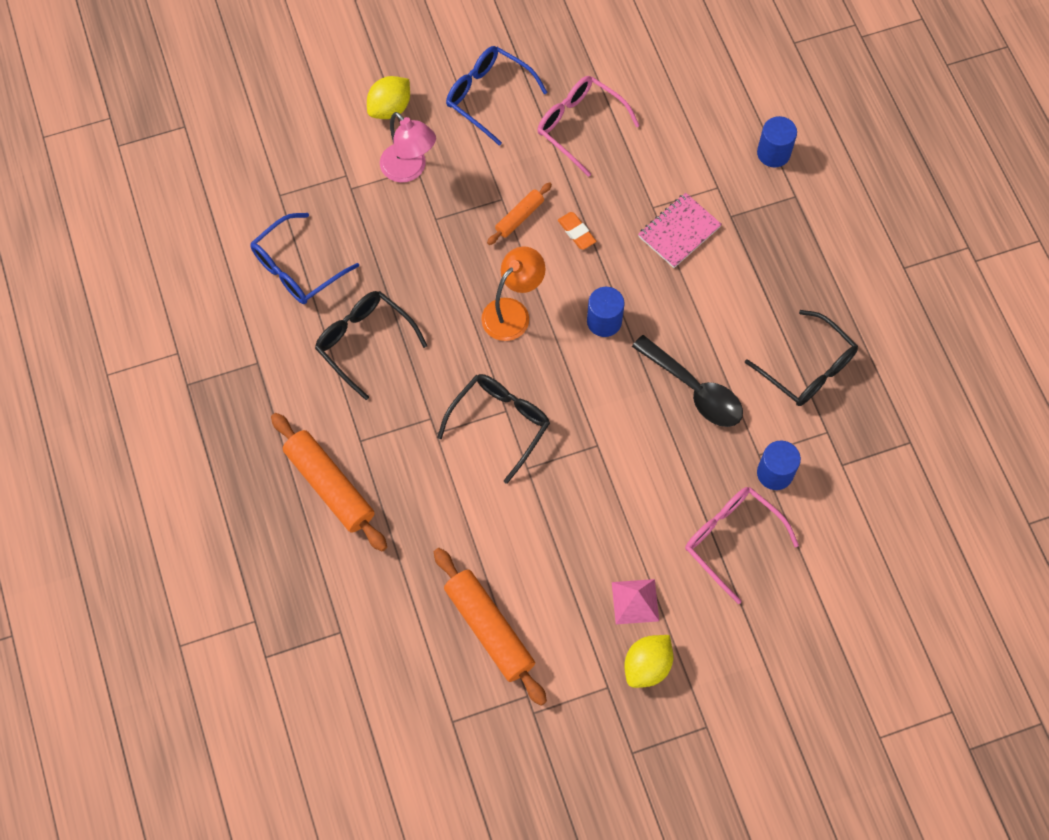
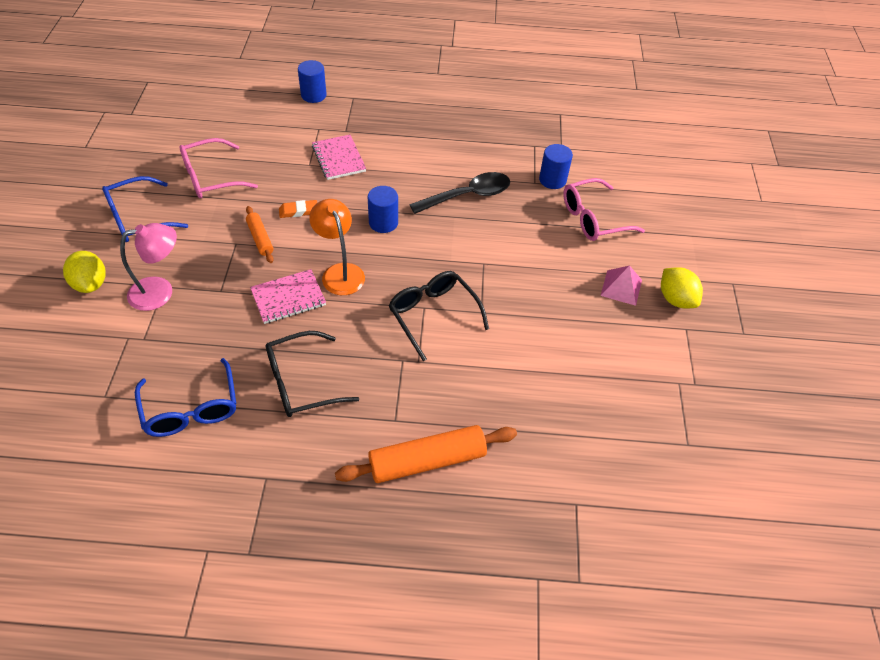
camera: 70 degrees left, 15 degrees down
orange rolling pin [434,548,547,706] -> none
black glasses [745,310,858,406] -> none
none -> pink notebook [250,269,326,324]

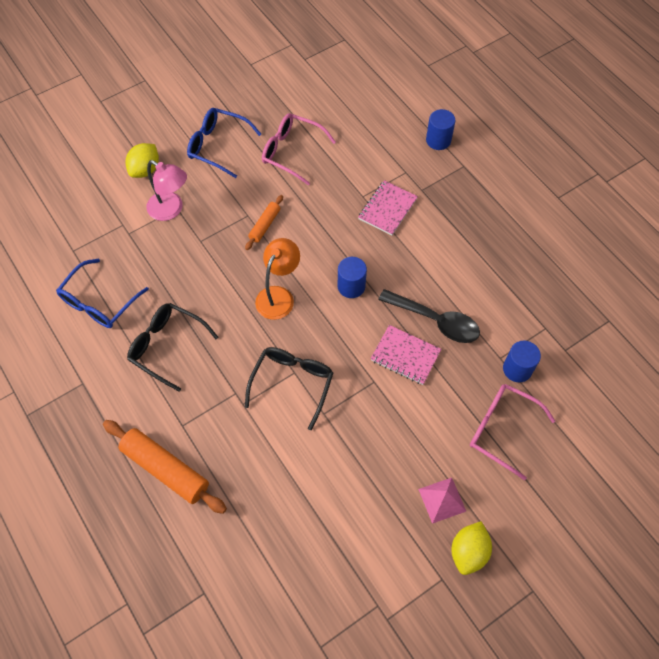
camera: 55 degrees right, 10 degrees up
pink notebook [250,269,326,324] -> pink notebook moved to [370,325,441,385]
orange eraser [279,200,317,218] -> none

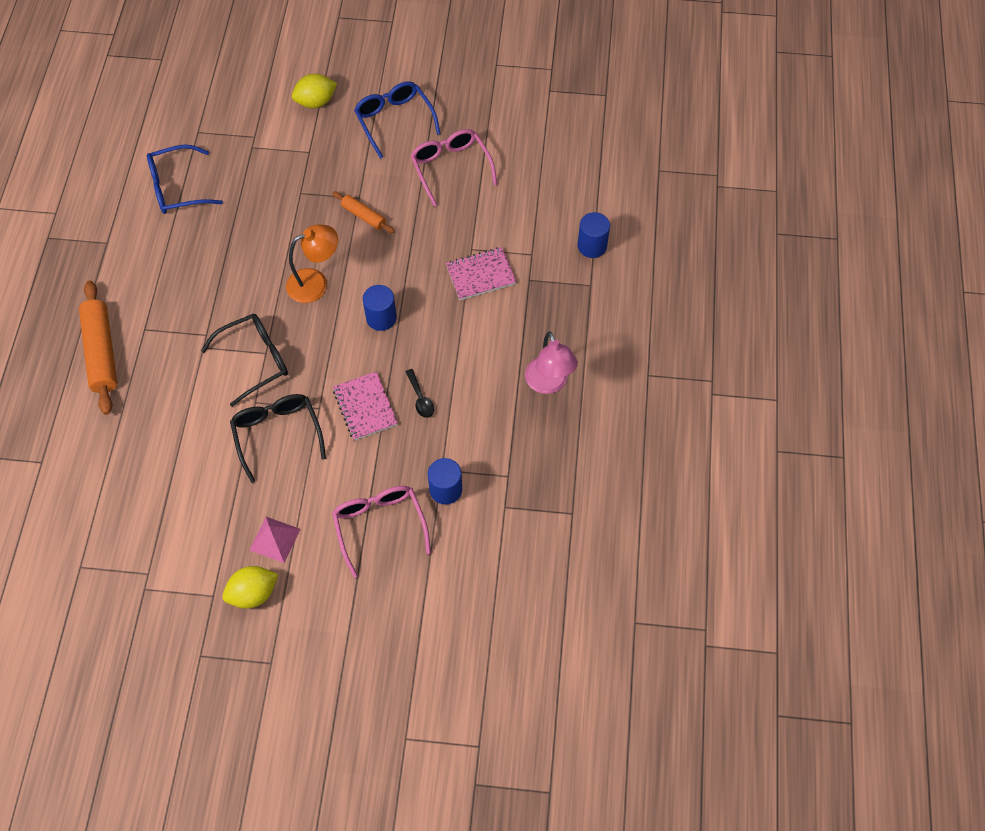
camera: 40 degrees right, 0 degrees up
black glasses [127,303,218,392] -> black glasses moved to [230,394,326,483]
pink lamp [146,160,187,221] -> pink lamp moved to [525,331,578,394]
orange rolling pin [245,195,283,250] -> orange rolling pin turned 60 degrees clockwise [332,192,395,233]
black spoon [378,289,480,343] -> black spoon [405,369,434,418], size x0.50

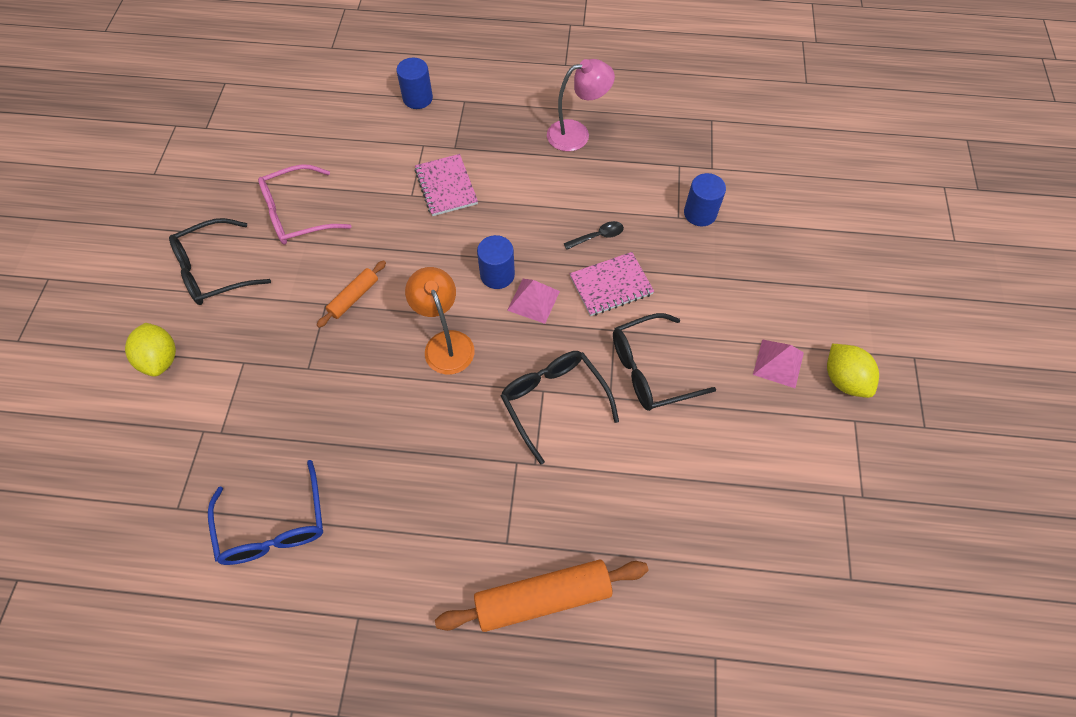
camera: 90 degrees left, 0 degrees up
pink glasses [332,486,431,578] -> none
blue glasses [354,81,441,159] -> black glasses [169,218,271,305]
none -> pink pyramid [507,279,560,324]

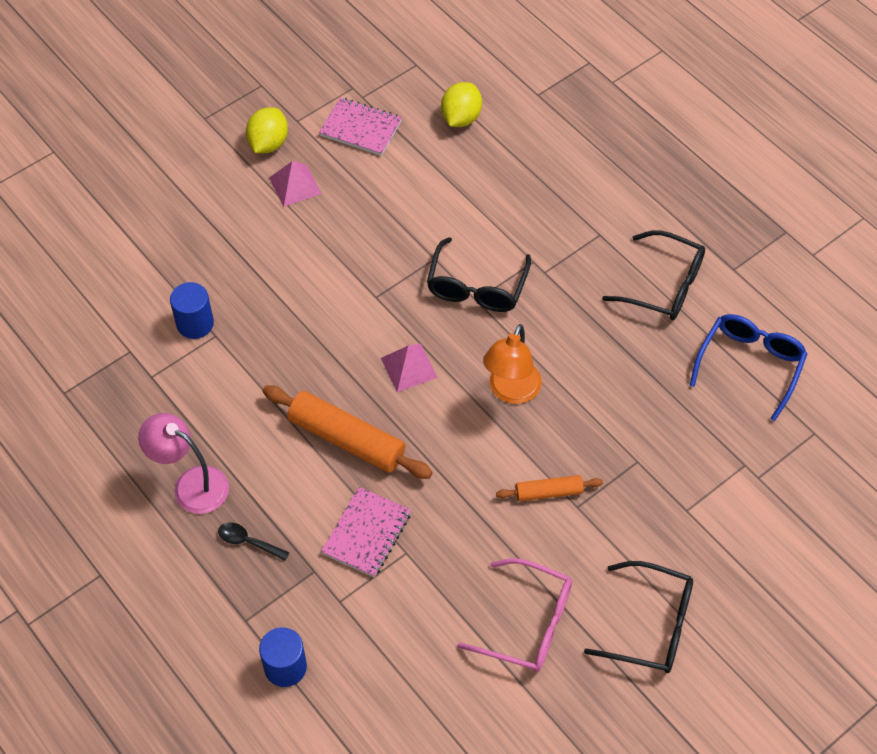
camera: 135 degrees left, 5 degrees down
yellow lemon [125,323,176,377] -> yellow lemon moved to [441,82,482,127]
orange rolling pin [435,559,649,632] -> orange rolling pin moved to [263,385,433,479]
blue cylinder [477,235,515,289] -> none
black spoon [564,221,624,250] -> black spoon moved to [218,522,290,561]
pink notebook [570,252,654,316] -> pink notebook moved to [319,97,402,156]
black glasses [613,313,716,411] -> black glasses moved to [602,230,705,320]

